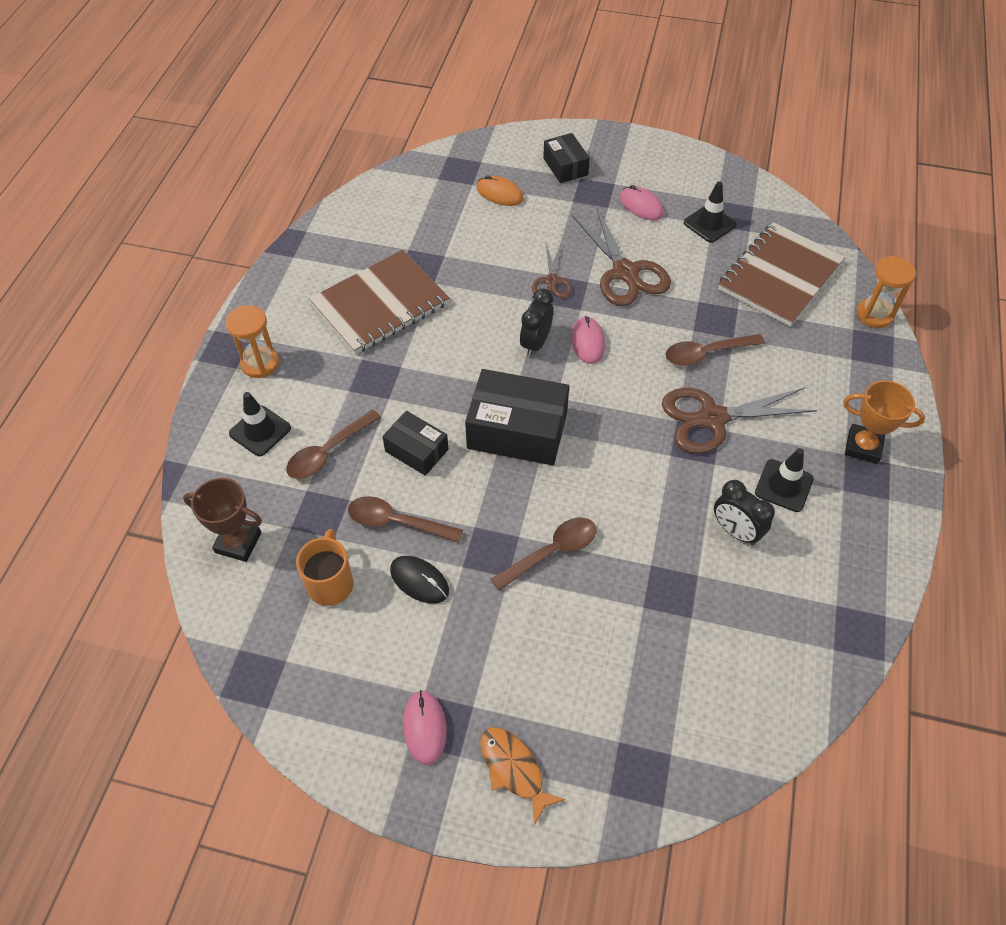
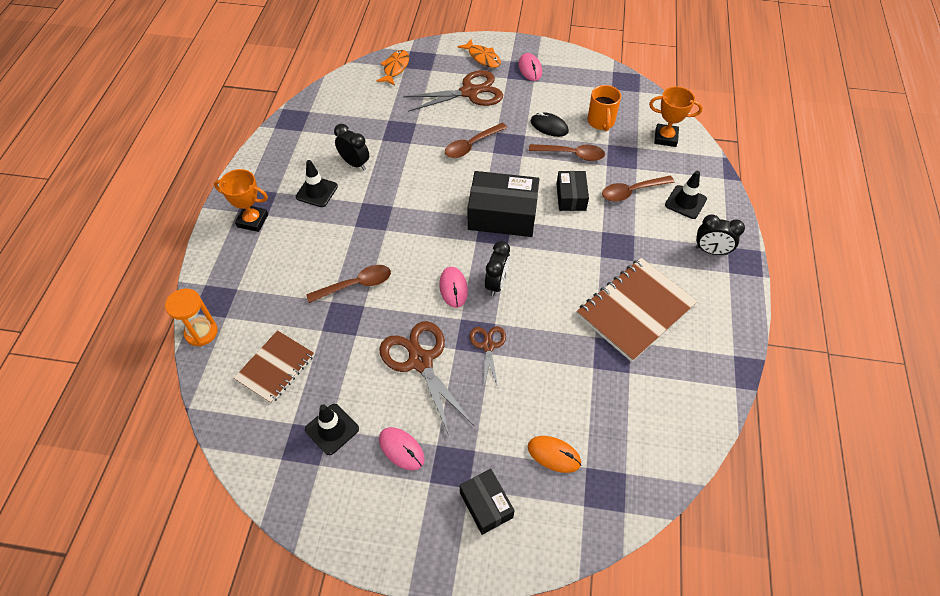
camera: 175 degrees right, 0 degrees up
brown trophy [183,478,262,562] -> orange trophy [649,86,703,147]
orange hourglass [225,305,279,378] -> black clock [695,214,745,255]
brown spoon [286,409,381,479] -> brown spoon turned 150 degrees counterclockwise [602,175,675,202]
black box [382,411,448,476] -> black box turned 60 degrees clockwise [557,171,589,211]
brown scissors [662,388,817,454] -> brown scissors moved to [403,70,503,112]
brown notebook [718,222,845,327] -> brown notebook [234,330,314,404], size x0.63
none -> orange fish [377,50,409,86]

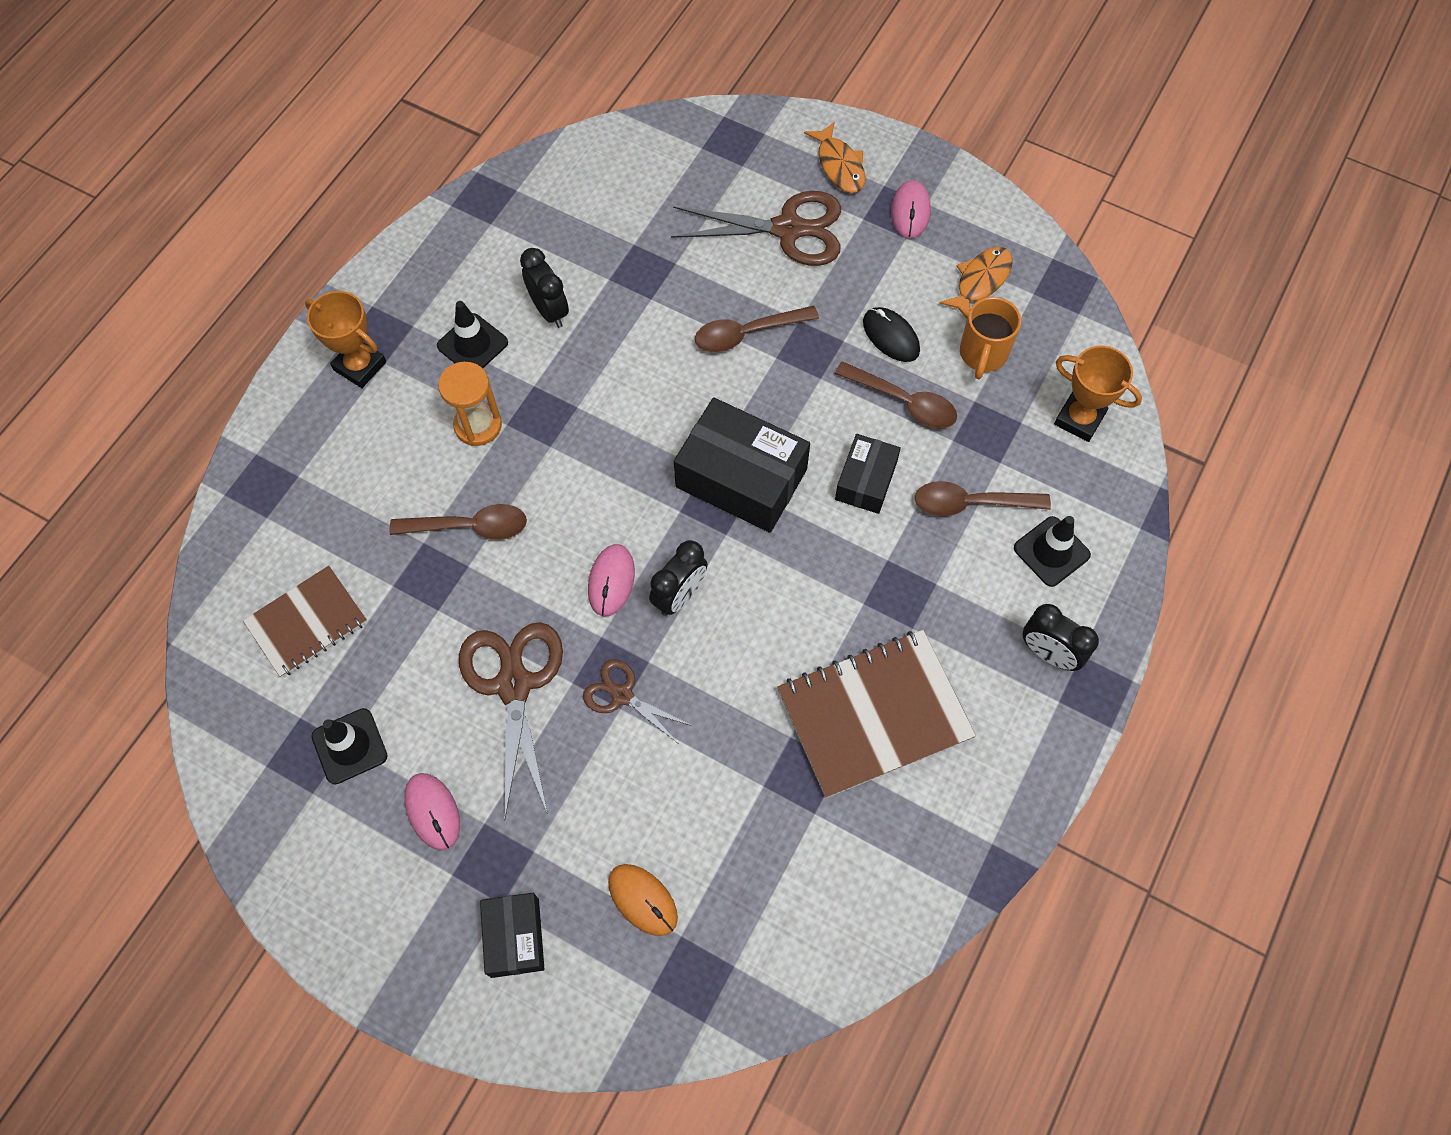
camera: 20 degrees right, 10 degrees up
orange hourglass [165,288,218,347] -> orange hourglass moved to [438,362,502,446]
orange fish [377,50,409,86] -> orange fish moved to [940,247,1013,319]
brown scissors [470,326,506,389] -> brown scissors turned 75 degrees counterclockwise [583,659,692,744]

